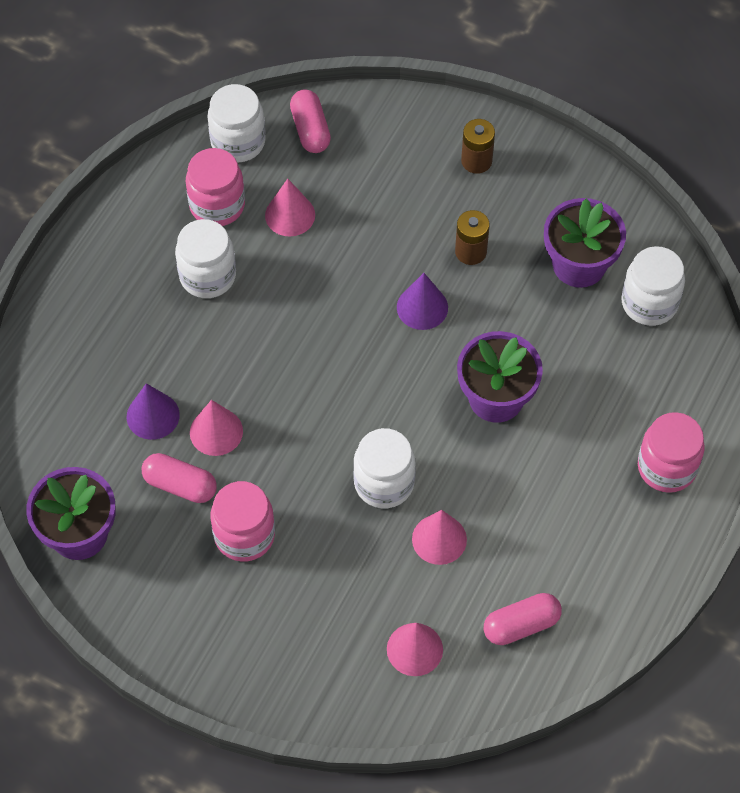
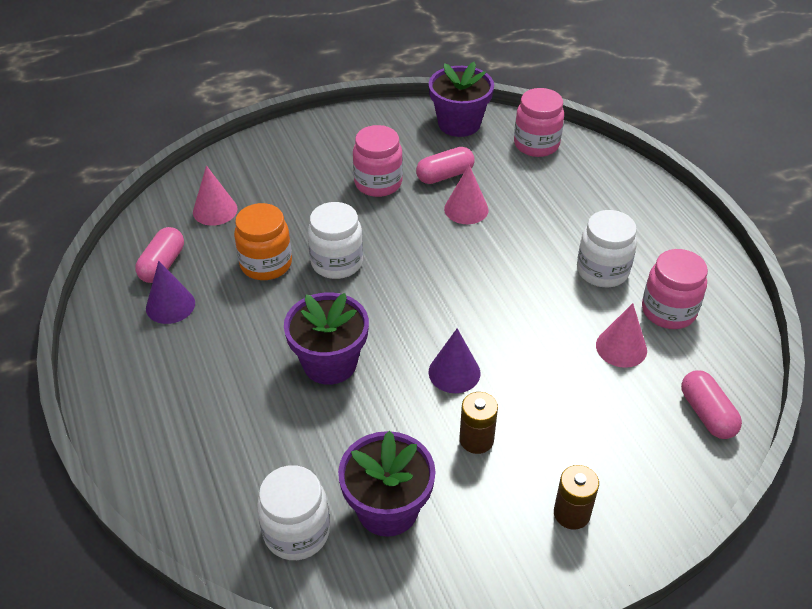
camera: 130 degrees right, 15 degrees down
purple cone [127,383,180,440] -> purple cone moved to [146,261,195,324]
white jar [207,84,266,163] -> none
pink capsule [290,89,331,153] -> pink capsule turned 45 degrees clockwise [681,370,742,439]
pink cone [412,510,467,565] -> orange jar [234,203,292,280]
pink jar [638,412,705,493] -> pink jar moved to [514,88,564,157]

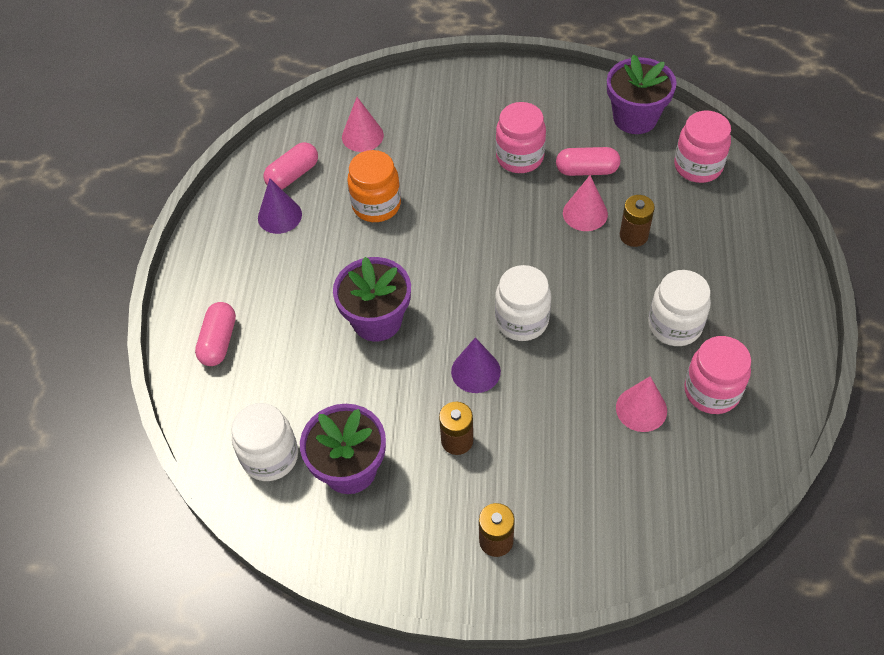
camera: 30 degrees right, 10 degrees up
white jar [308,202,363,279] -> white jar moved to [495,265,551,341]
pink capsule [681,370,742,439] -> pink capsule moved to [195,302,236,366]
none -> brown battery [620,195,655,247]

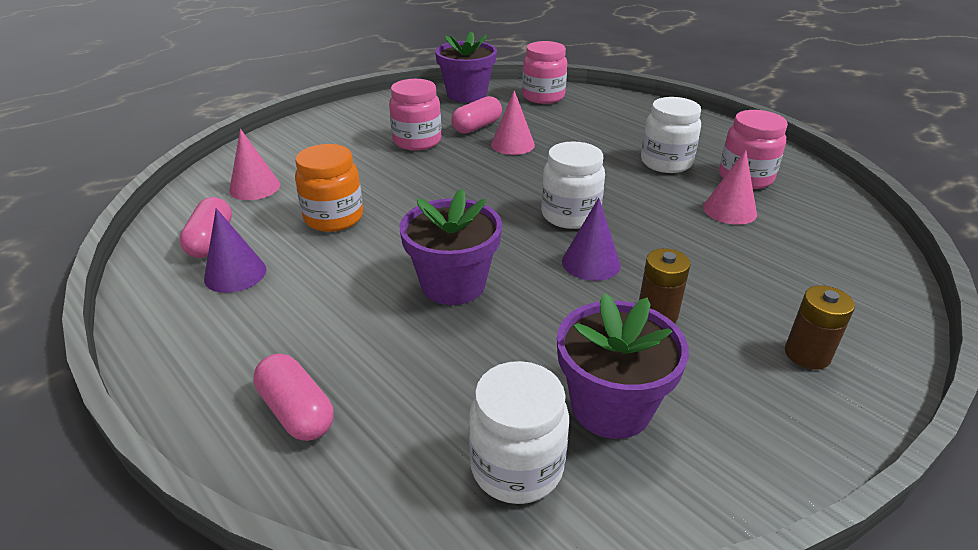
camera: 50 degrees left, 20 degrees down
brown battery [620,195,655,247] -> none

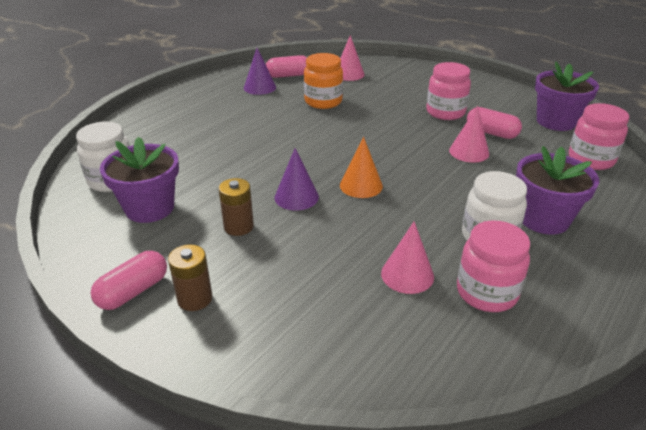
camera: 80 degrees right, 0 degrees up
pink capsule [253,354,334,441] -> pink capsule moved to [91,251,167,310]
purple flower pot [400,189,502,305] -> purple flower pot moved to [516,146,599,235]
white jar [541,142,605,229] -> orange cone [340,137,383,198]

